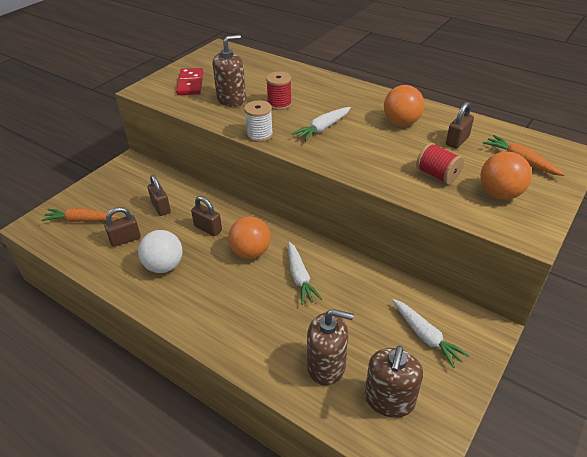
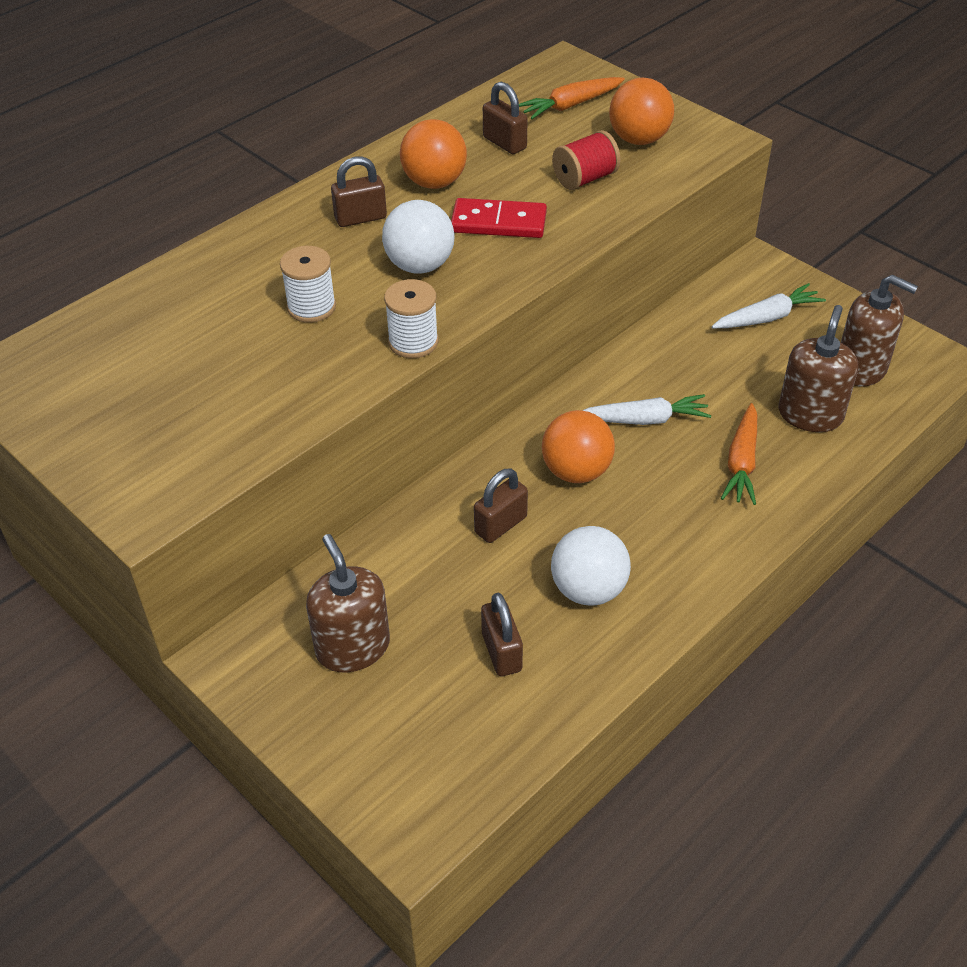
camera: 80 degrees left, 5 degrees up
orange carrot [41,208,118,222] -> orange carrot moved to [721,403,757,505]
brown padlock [148,175,171,216] -> brown padlock moved to [331,156,387,227]
red domino [176,68,203,95] -> red domino moved to [451,198,547,238]
brown soap dispenser [213,35,246,107] -> brown soap dispenser moved to [306,534,390,672]
red spool [266,72,292,110] -> white spool [280,246,336,323]
white carrot [292,107,351,141] -> white ball [382,200,454,274]

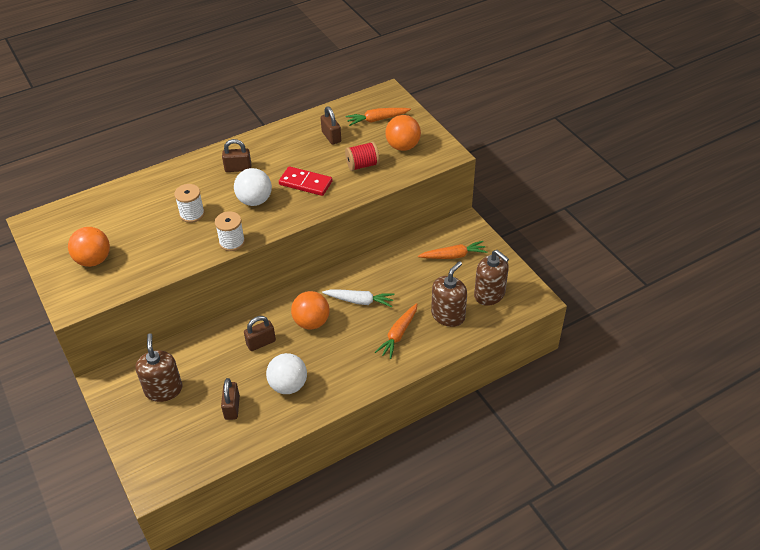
camera: 15 degrees right, 0 degrees up
orange ball [400,119,467,189] -> orange ball moved to [68,227,110,267]
white carrot [712,283,826,328] -> orange carrot [418,241,487,259]

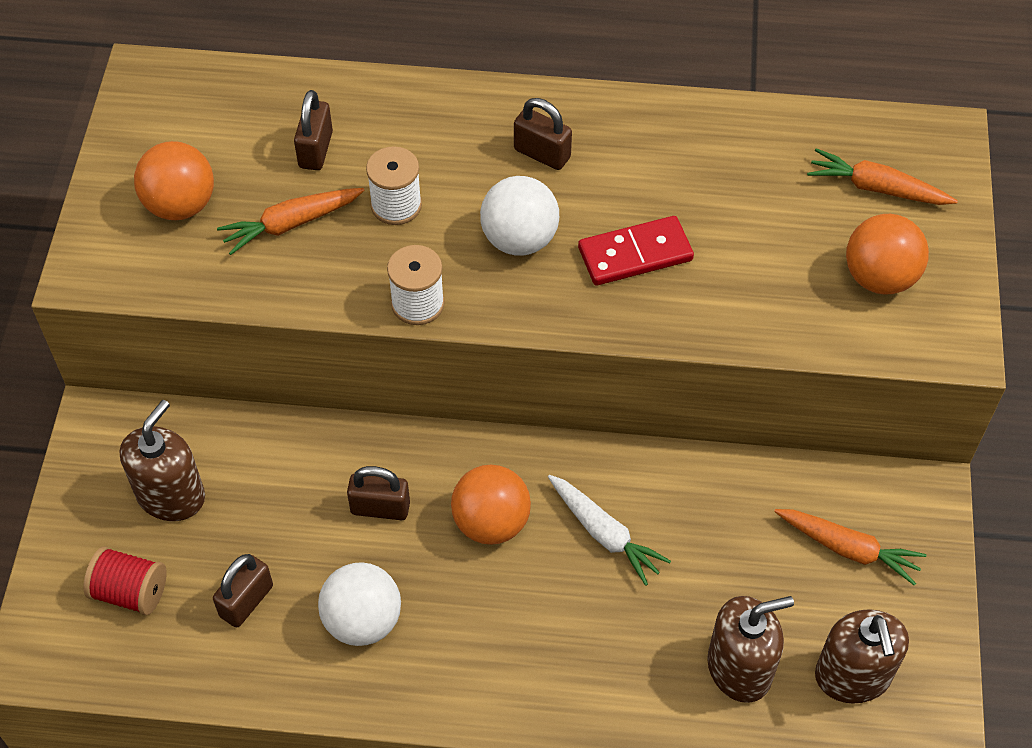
camera: 35 degrees right, 10 degrees up
red domino [279,166,333,196] -> red domino turned 75 degrees counterclockwise [578,216,694,285]
brown padlock [321,106,341,145] -> brown padlock moved to [294,90,333,170]
red spool [345,141,380,171] -> red spool moved to [83,546,167,615]
orange carrot [375,303,417,359] -> orange carrot moved to [217,188,365,255]

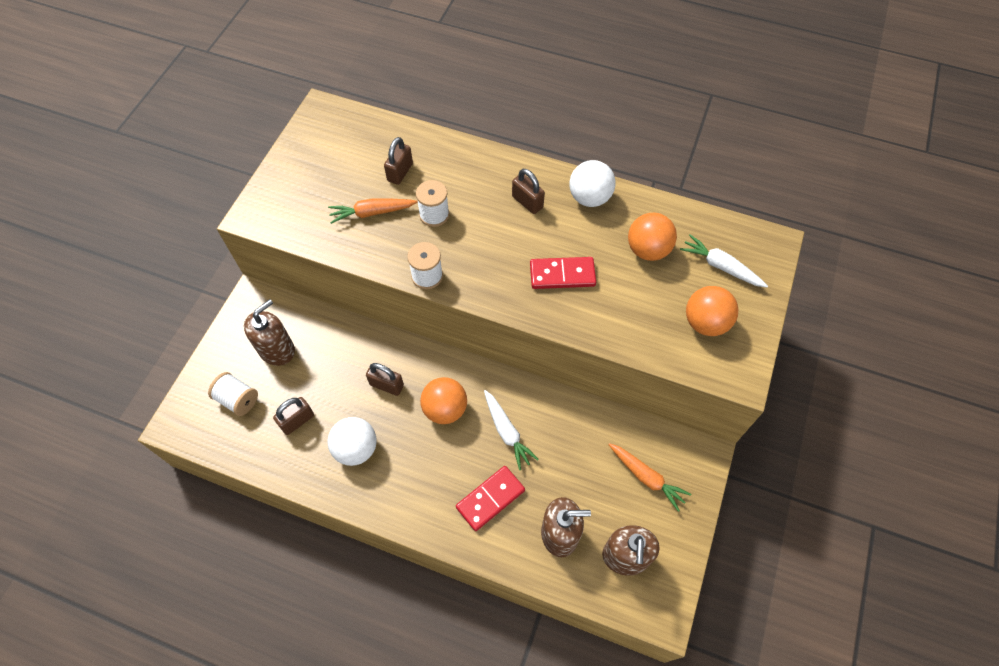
camera: 15 degrees right, 5 degrees up
red spool [83,546,167,615] -> white spool [208,372,258,416]
orange ball [134,141,214,220] -> orange ball moved to [628,213,677,261]
white ball [480,176,559,256] -> white ball moved to [569,160,616,207]
orange carrot [807,148,958,205] -> white carrot [680,234,768,288]
none -> red domino [456,466,525,531]

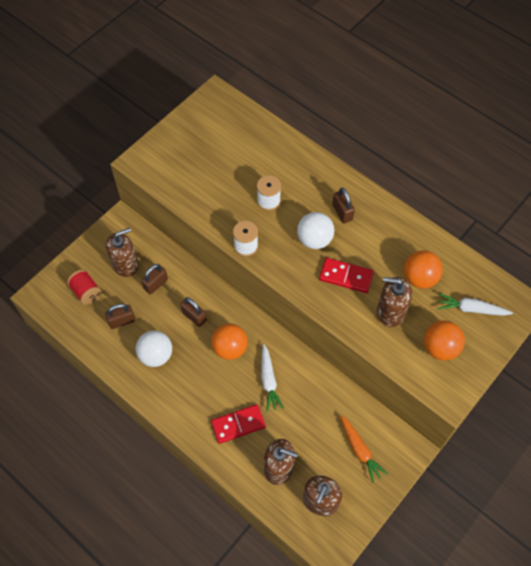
camera: 20 degrees right, 0 degrees up
white spool [208,372,258,416] -> red spool [67,269,101,305]
orange carrot [328,199,418,224] -> none
brown padlock [384,137,413,185] -> brown padlock moved to [141,264,168,294]
white ball [569,160,616,207] -> white ball moved to [297,212,334,249]
white carrot [680,234,768,288] -> white carrot turned 45 degrees counterclockwise [438,293,513,316]
none -> brown soap dispenser [377,277,412,327]

